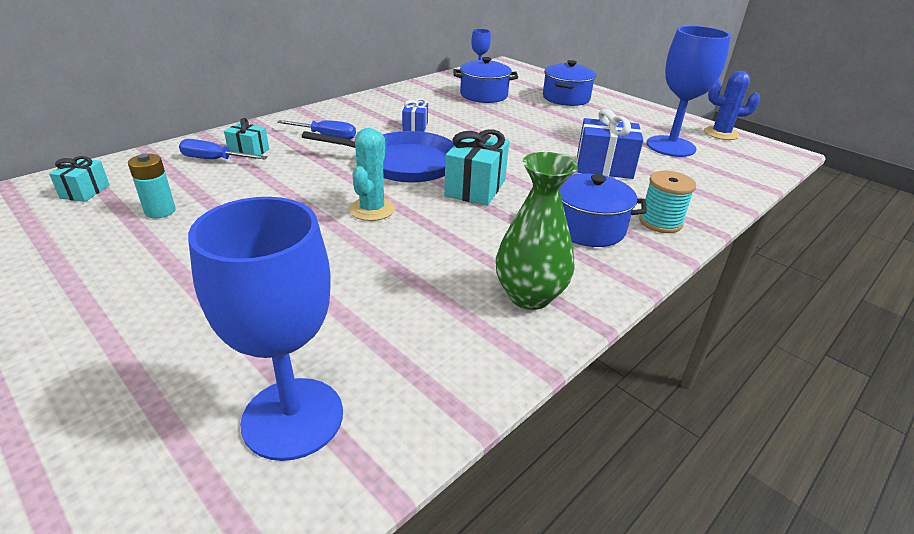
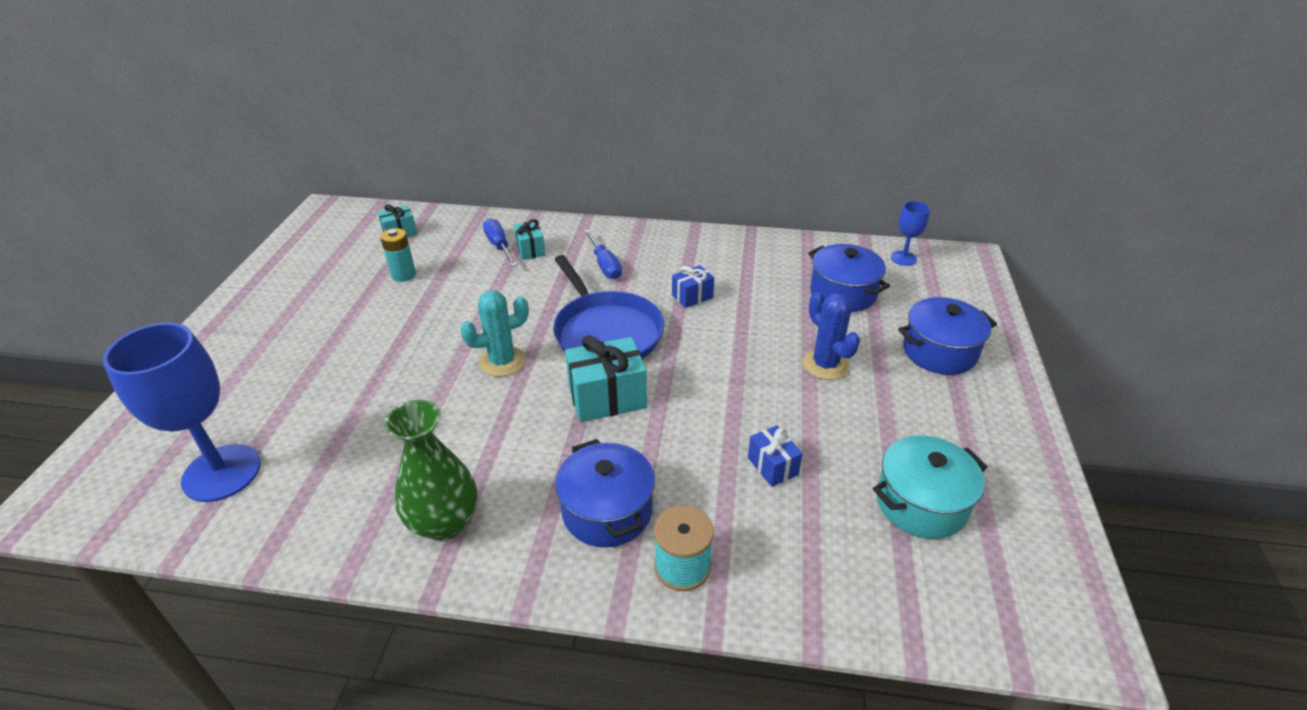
camera: 55 degrees right, 5 degrees up
blue gift [577,109,643,179] -> blue gift [748,425,803,487], size x0.57
blue goblet [647,26,731,157] -> turquoise pot [873,435,988,539]
blue cactus [704,71,760,140] -> blue cactus moved to [802,292,860,380]

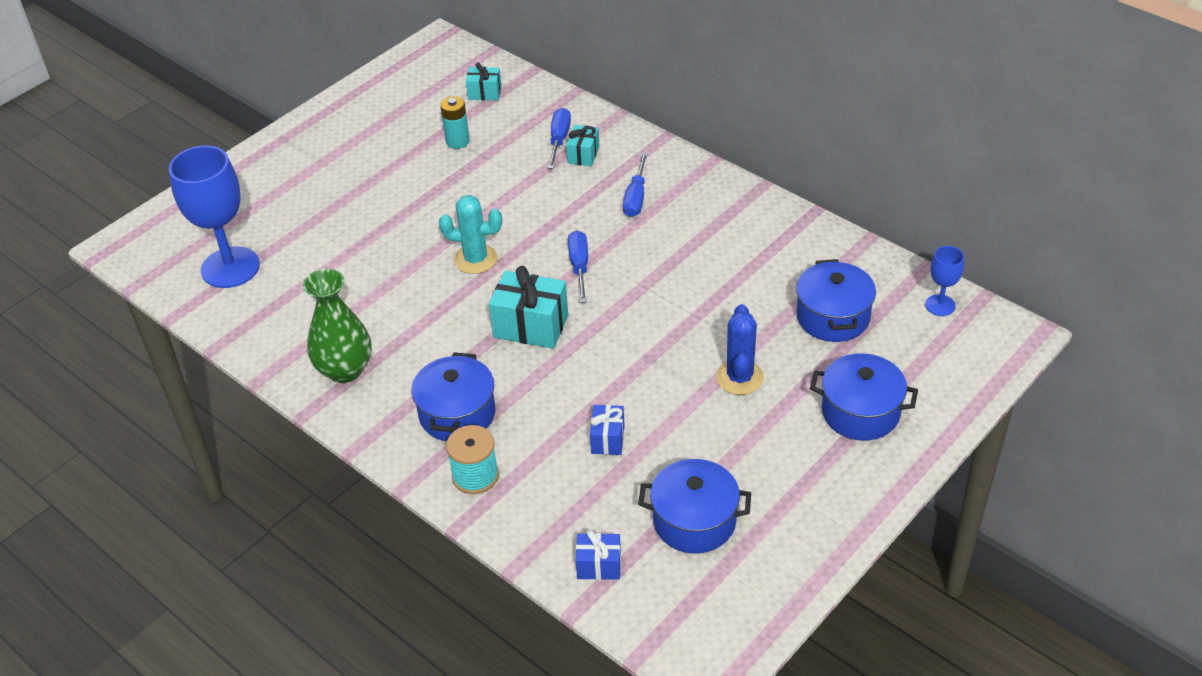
camera: 35 degrees right, 5 degrees up
blue pan [553,255,664,359] -> blue screwdriver [568,230,588,303]
blue gift [672,265,714,308] -> blue gift moved to [576,530,621,580]
turquoise pot [873,435,988,539] -> blue pot [638,459,751,553]

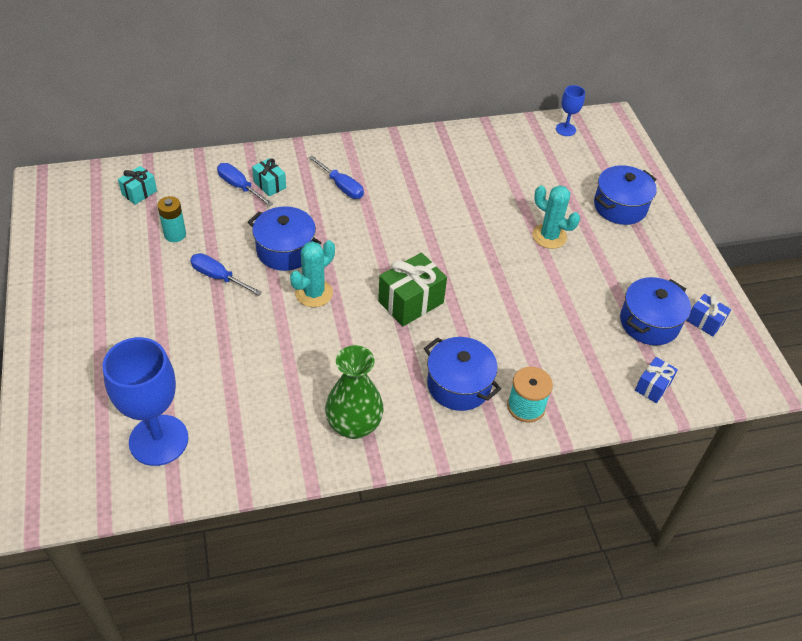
camera: 60 degrees left, 5 degrees up
turquoise gift [489,266,568,349] -> green gift [378,253,447,326]
blue screwdriver [568,230,588,303] -> blue screwdriver moved to [190,253,262,296]
blue gift [590,405,624,455] -> blue gift moved to [687,294,731,337]
blue cactus [716,304,764,395] -> turquoise cactus [532,185,580,249]
blue pot [796,259,876,342] -> blue pot moved to [248,206,321,271]

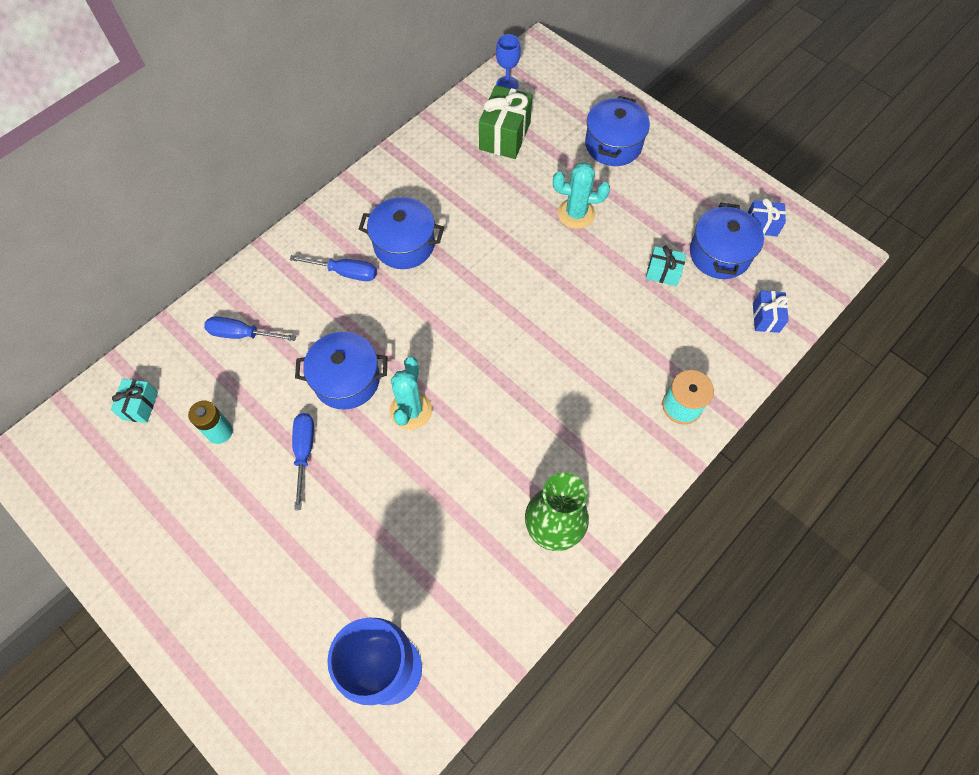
camera: 30 degrees left, 15 degrees up
blue screwdriver [190,253,262,296] -> blue screwdriver turned 90 degrees clockwise [292,413,314,510]
turquoise gift [252,158,286,197] -> turquoise gift moved to [646,246,686,286]
green gift [378,253,447,326] -> green gift moved to [479,85,532,159]
blue pot [424,337,501,411] -> blue pot moved to [359,197,444,269]

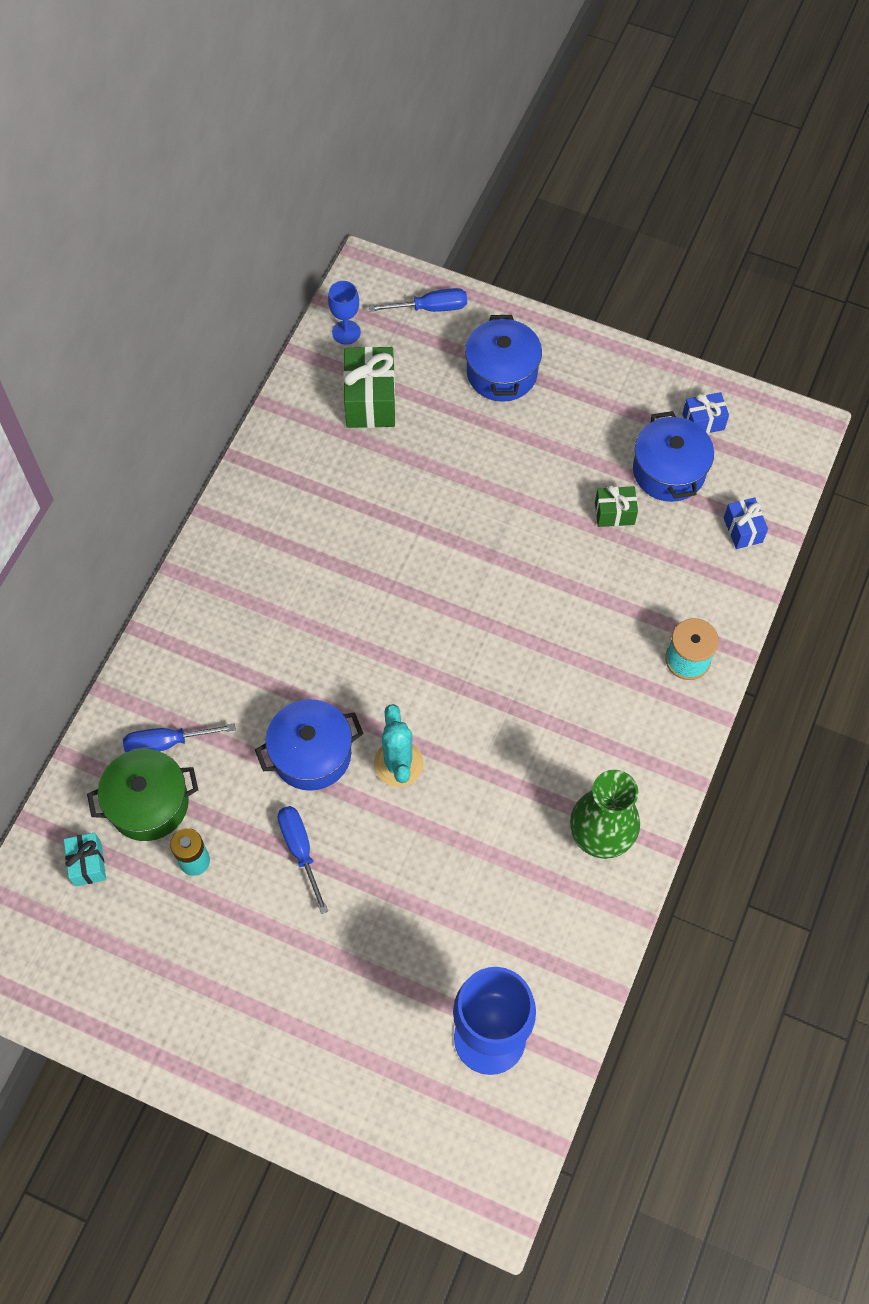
camera: 20 degrees left, 0 degrees up
blue screwdriver [290,255,377,281] -> blue screwdriver moved to [369,288,467,312]
blue pot [359,197,444,269] -> none
turquoise cactus [553,162,610,229] -> none
turquoise gift [646,246,686,286] -> green gift [595,485,638,527]
none -> green pot [87,749,198,841]

